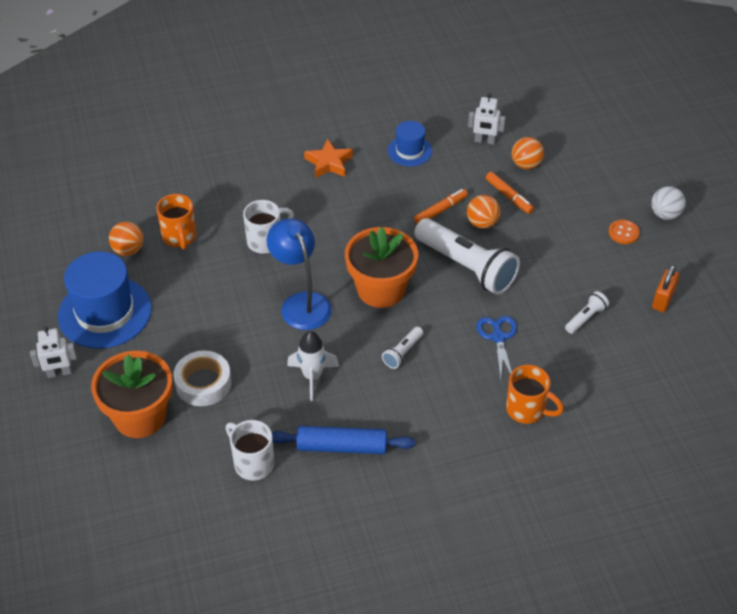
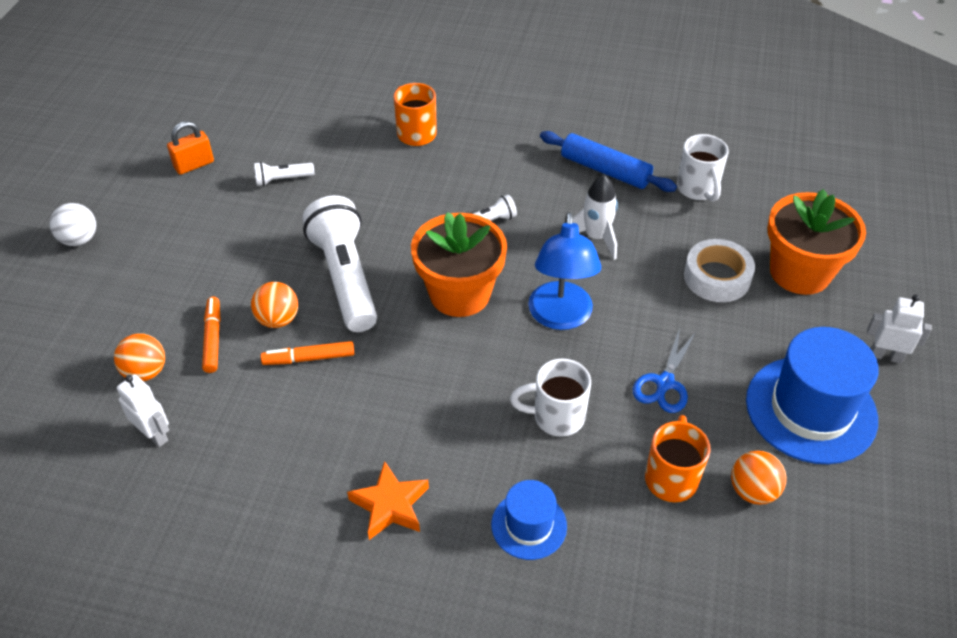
camera: 150 degrees left, 0 degrees up
blue hat [388,121,432,166] -> blue hat moved to [491,480,567,560]
blue scissors [477,316,517,380] -> blue scissors moved to [633,328,696,413]
orange button [609,220,640,244] -> none

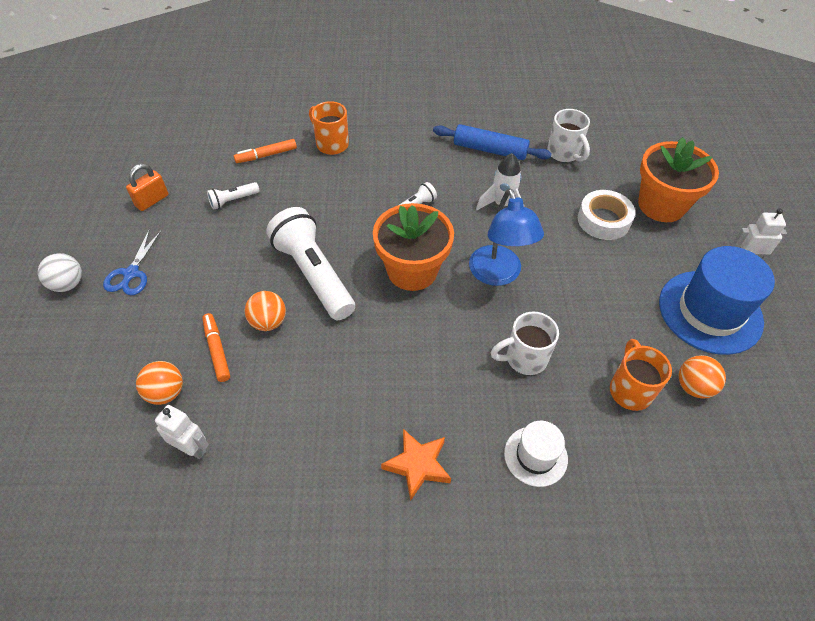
camera: 15 degrees left, 5 degrees up
orange marker [261,341,354,365] -> orange marker moved to [234,139,297,163]
blue hat [491,480,567,560] -> white hat [504,421,568,487]
blue scissors [633,328,696,413] -> blue scissors moved to [103,229,161,295]

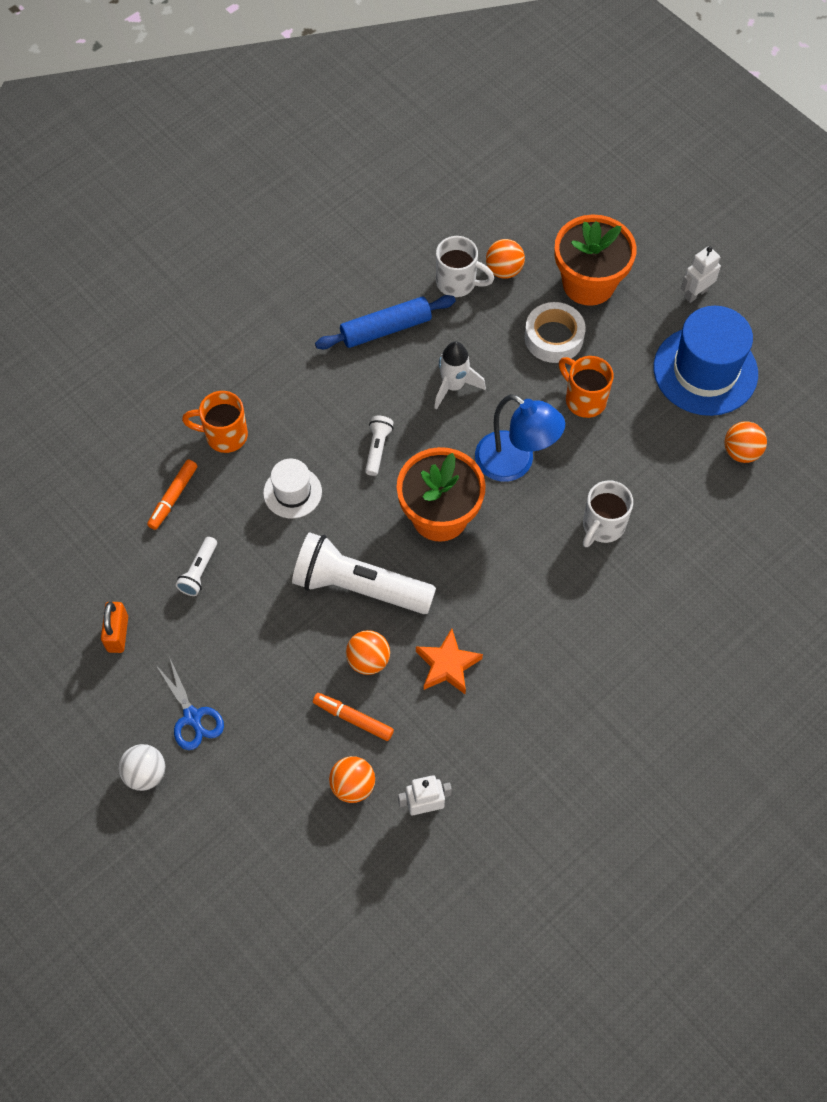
camera: 40 degrees left, 10 degrees up
orange star [381,429,451,501] -> orange star moved to [416,629,483,694]
white hat [504,421,568,487] -> white hat moved to [263,459,322,518]
orange mug [610,339,672,411] -> orange mug moved to [559,356,614,418]
none -> orange ball [486,239,525,279]

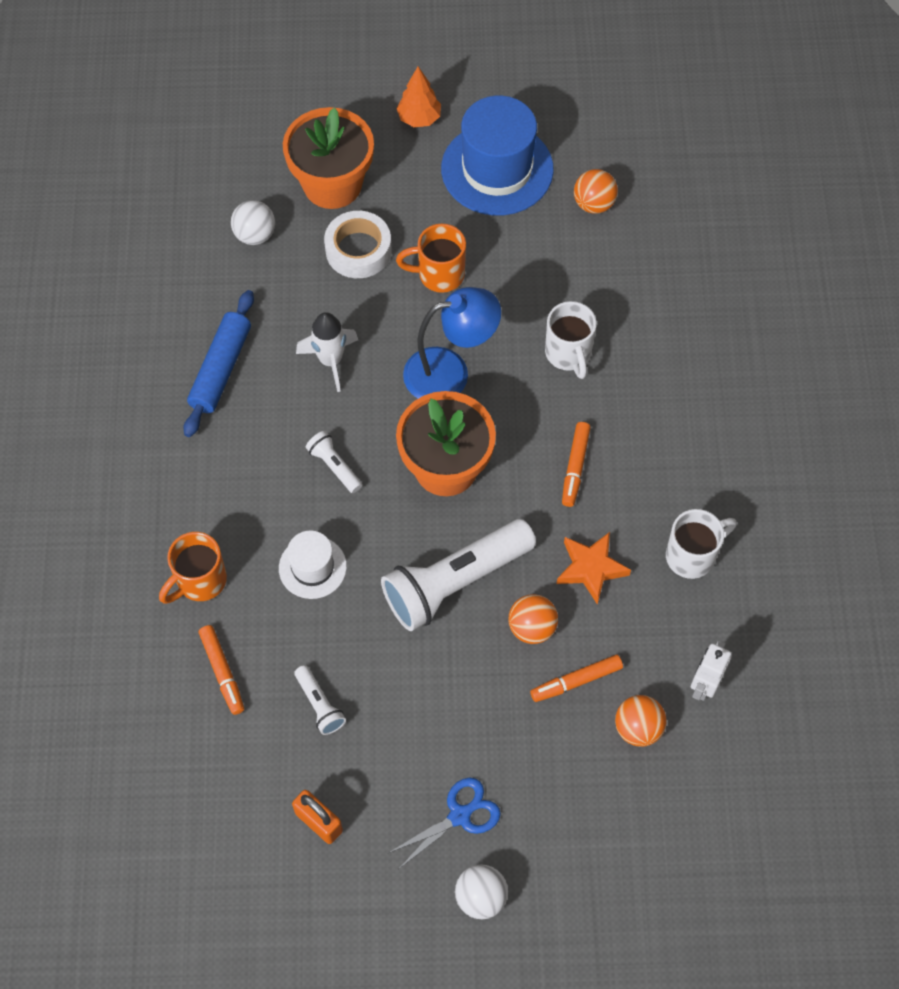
camera: 50 degrees left, 0 degrees up
blue scissors [155,656,224,750] -> blue scissors turned 45 degrees counterclockwise [389,778,501,869]
white mug [436,236,494,297] -> white mug moved to [666,509,737,579]
orange ball [486,239,525,279] -> white ball [231,200,275,245]
white robot [681,246,721,303] -> orange tree [396,66,441,127]
none -> orange marker [562,422,591,507]

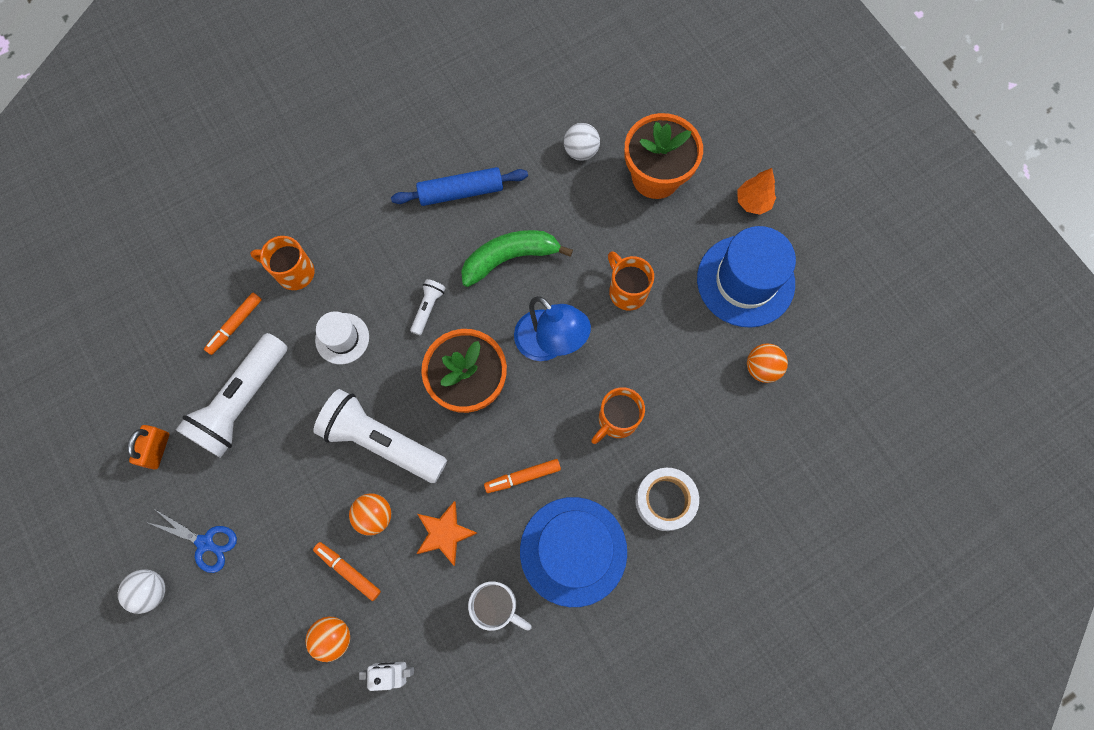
camera: 60 degrees right, 10 degrees up
white flashlight [294,665,346,735] -> white flashlight [176,333,288,458], size x2.24
white rocket [296,312,358,392] -> green banana [461,230,573,287]
white tape [324,211,391,278] -> white tape moved to [635,468,699,531]
white mug [545,301,597,379] -> orange mug [591,387,645,444]
none -> blue hat [520,497,627,607]

